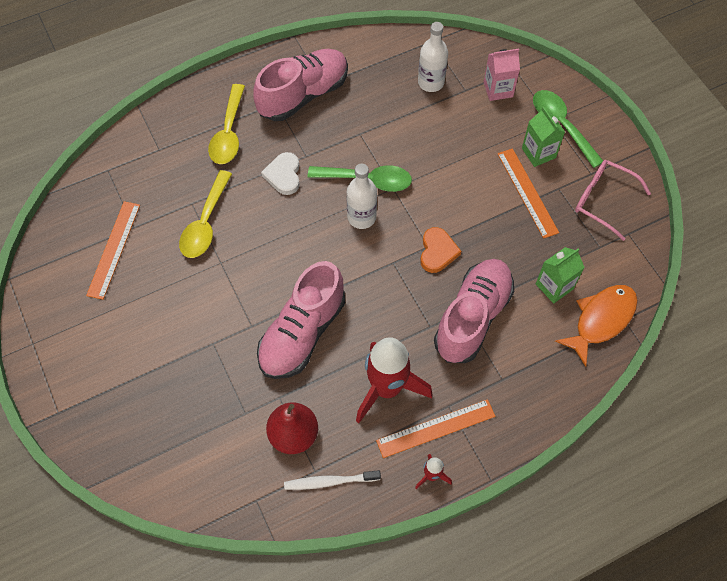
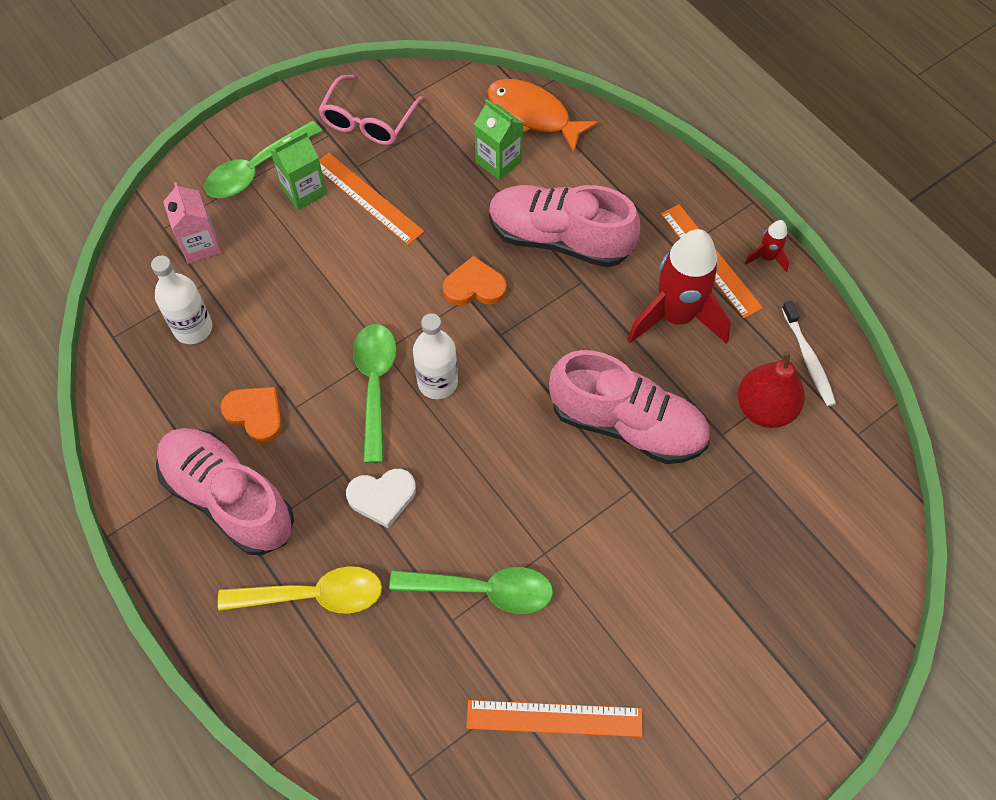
camera: 100 degrees left, 0 degrees up
yellow spoon [179,170,232,258] -> green spoon [389,567,553,614]
orange ruler [497,148,559,239] -> orange ruler turned 75 degrees clockwise [319,153,424,245]
none -> orange heart [220,387,282,443]

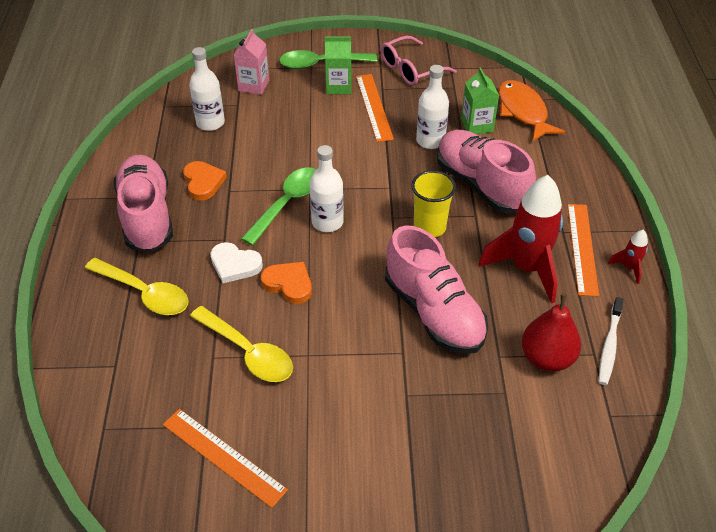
camera: 35 degrees right, 15 degrees down
green spoon [389,567,553,614] -> yellow spoon [190,306,293,382]
orange heart [443,256,507,306] -> orange heart moved to [261,262,312,304]
none -> yellow cup [411,170,456,237]
none -> white bottle [416,65,449,149]

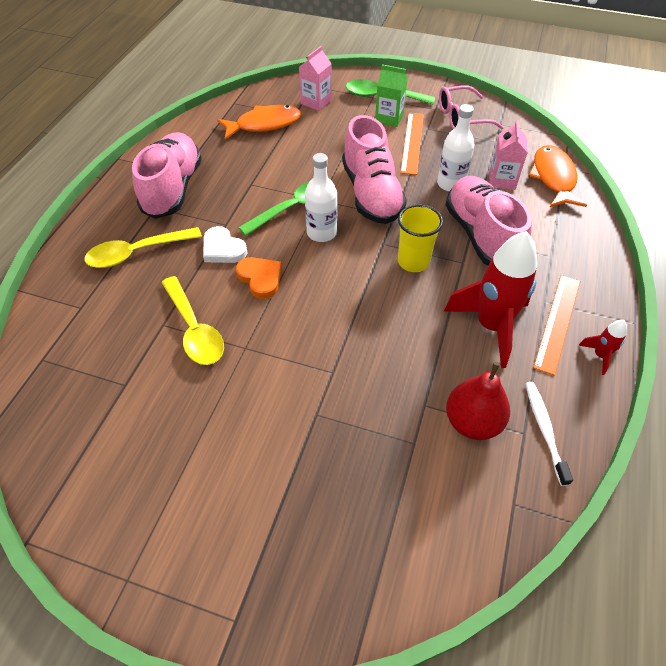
camera: 20 degrees right, 5 degrees up
yellow spoon [85,258,189,315] -> yellow spoon turned 105 degrees clockwise [84,227,202,268]
orange ruler [163,409,288,508] -> none
orange heart [183,161,227,201] -> none
white bottle [189,47,225,131] -> orange fish [217,105,301,140]
pink shoe [385,225,488,354] -> pink shoe moved to [342,115,407,224]
green carton [461,67,499,134] -> pink carton [489,120,528,190]
white toothbrush [599,297,624,385] -> white toothbrush turned 135 degrees clockwise [525,382,573,486]

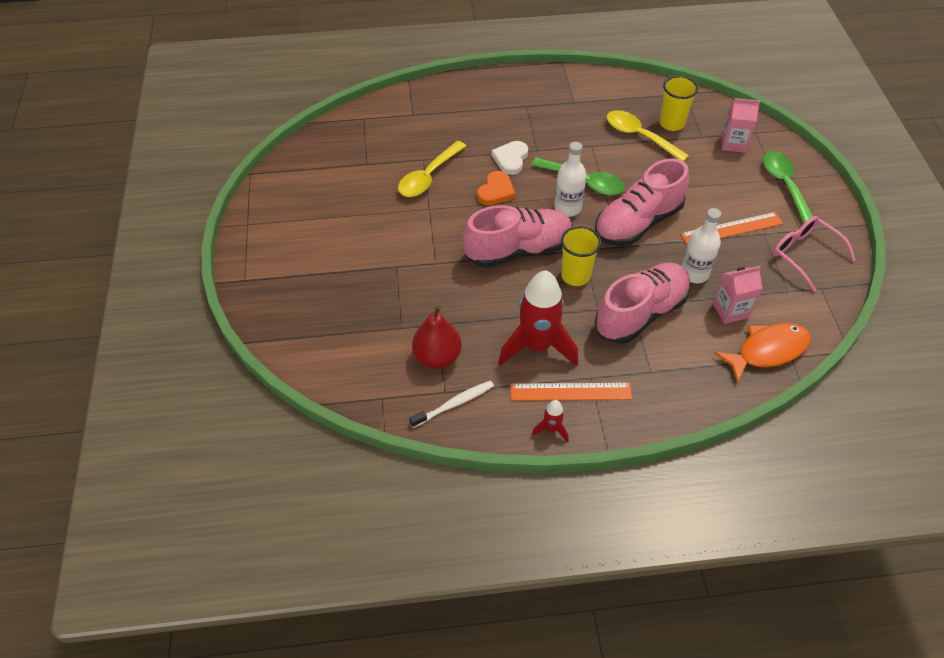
camera: 65 degrees right, 0 degrees up
yellow spoon [84,227,202,268] -> yellow spoon moved to [607,110,689,161]
pink shoe [132,132,202,219] -> pink shoe moved to [463,205,573,268]
orange fish [217,105,301,140] -> yellow cup [659,76,698,131]
green carton [375,64,408,127] -> none

